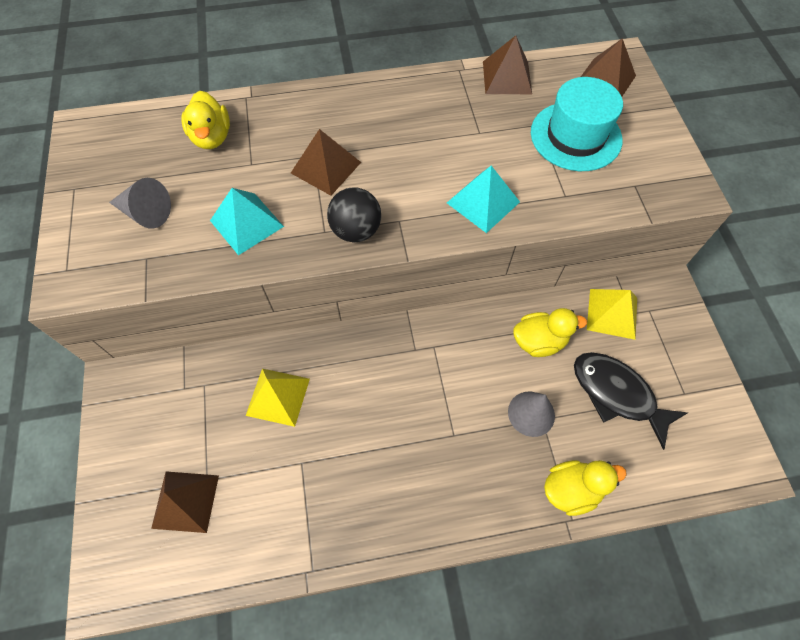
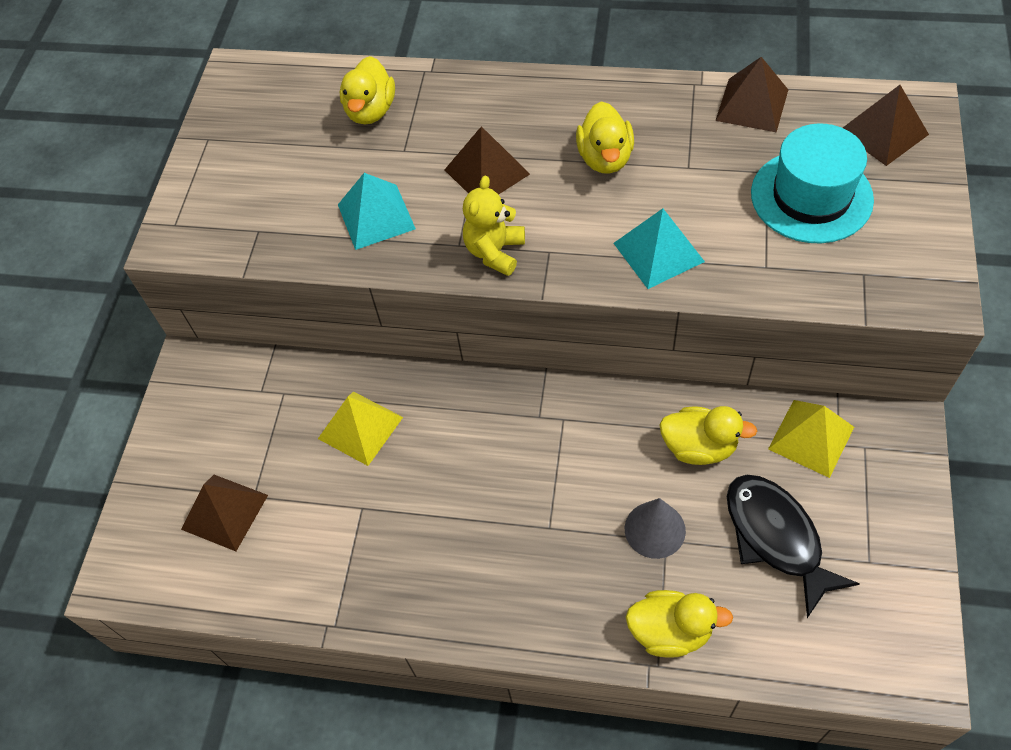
camera: 25 degrees right, 5 degrees down
grey cone [109,178,171,229] -> none
black ball [327,187,381,242] -> yellow teddy bear [463,176,525,276]
none -> yellow duck [576,101,634,174]

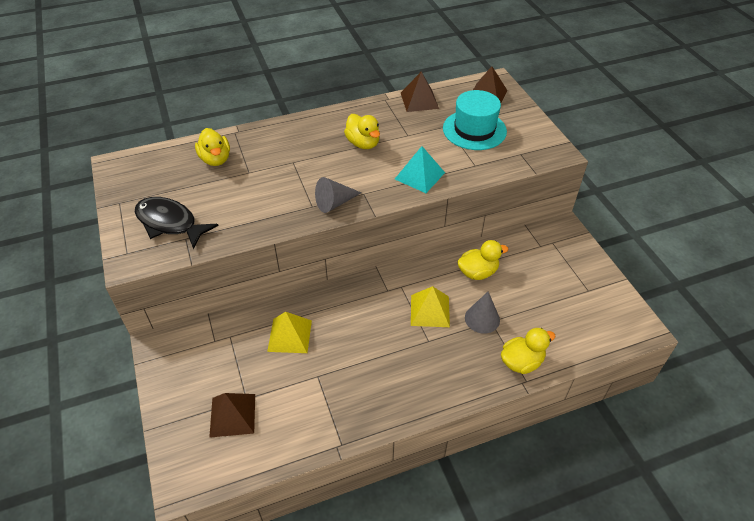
camera: 35 degrees left, 10 degrees down
turquoise pyramid [338,173,416,250] -> none
brown pyramid [445,126,530,195] -> none
yellow teddy bear [463,176,525,276] -> grey cone [315,177,361,213]
black fish [727,475,860,618] -> black fish moved to [135,197,219,249]
yellow pyramid [768,400,854,478] -> yellow pyramid moved to [411,286,450,327]

